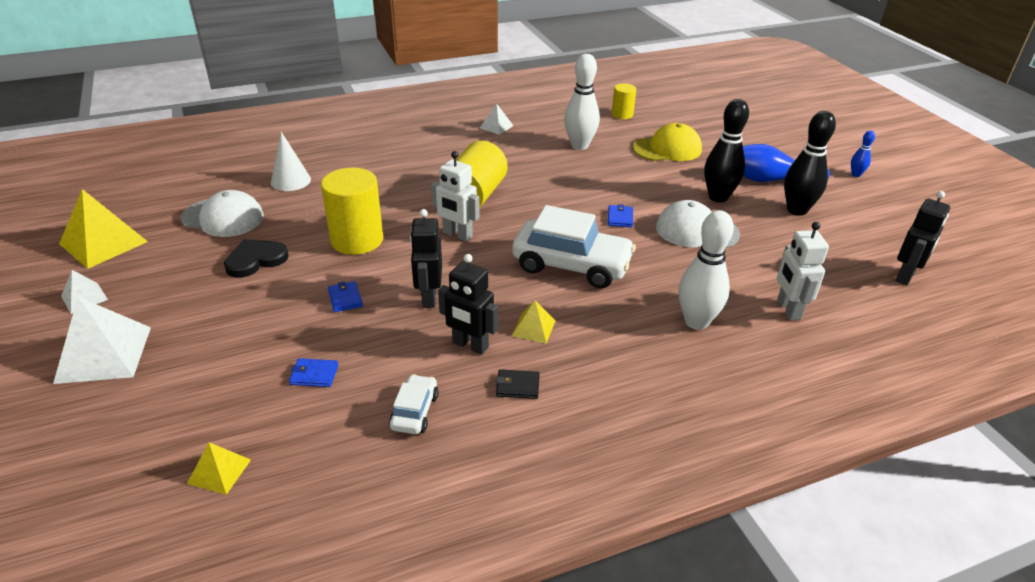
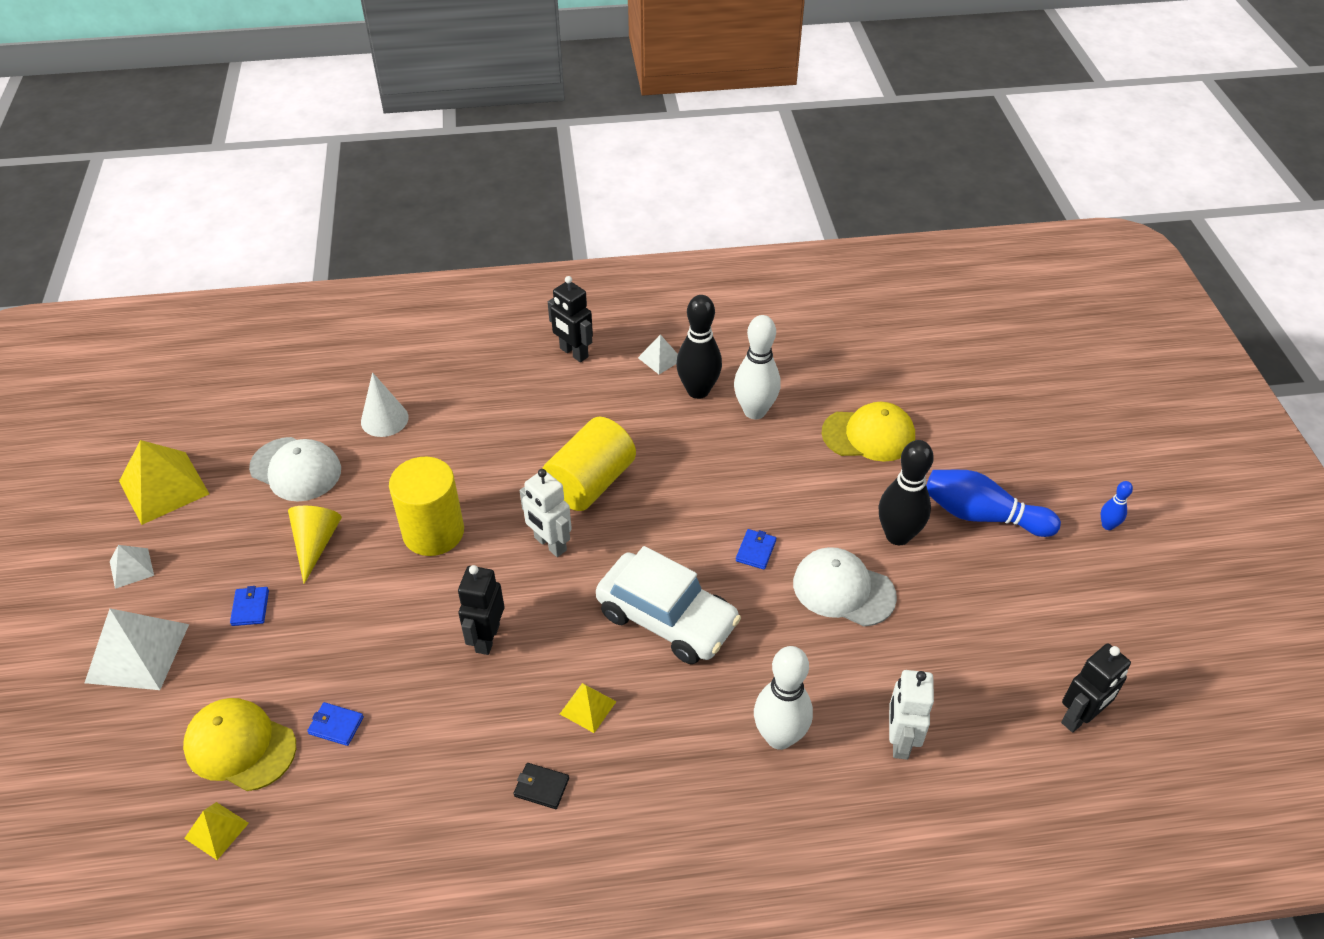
camera: 15 degrees right, 10 degrees up
black heart [224,239,289,278] -> yellow cone [288,506,342,584]
blue wallet [328,281,363,312] -> blue wallet moved to [230,586,269,626]
white car [389,374,439,434] -> none
black robot [438,254,498,355] -> black robot moved to [548,276,593,362]
yellow cylinder [612,84,636,119] -> none
black bowling pin [784,111,836,216] -> black bowling pin moved to [676,295,722,399]
none -> yellow cap [183,698,296,791]

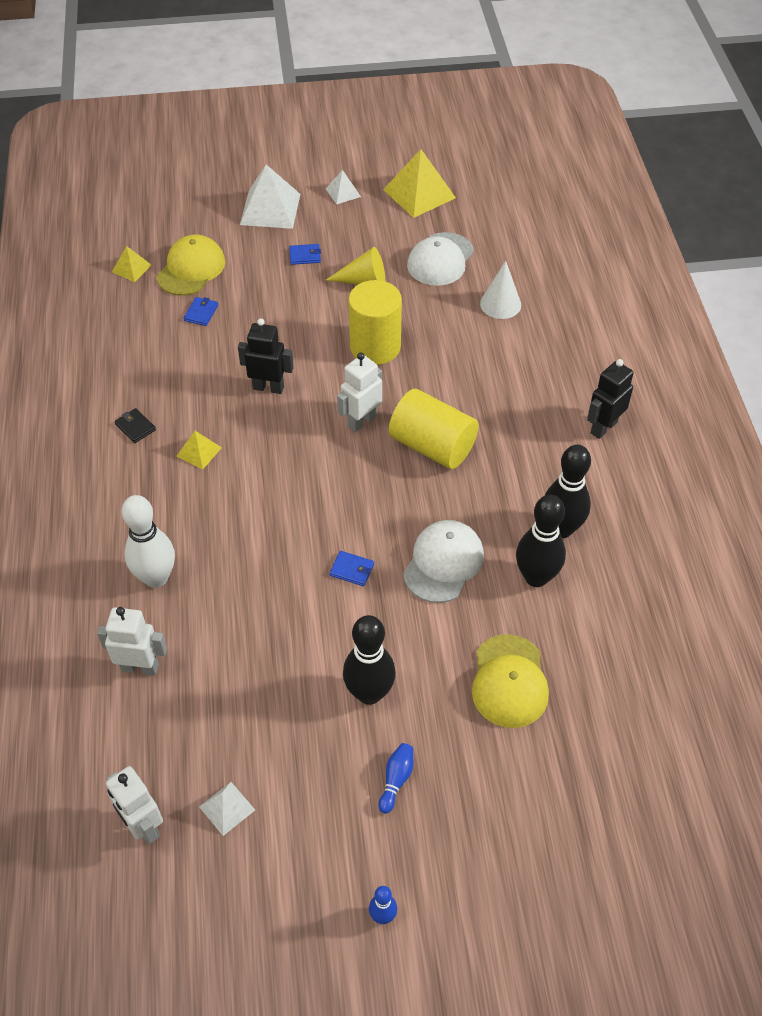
camera: 90 degrees right, 5 degrees up
black wallet [513,763,569,809] -> black wallet turned 60 degrees counterclockwise [114,408,156,443]
white car [596,546,741,664] -> none
white pyramid [638,334,678,374] -> white pyramid moved to [199,782,255,836]
white bowling pin [734,315,781,419] -> black bowling pin [516,495,566,587]
white cap [793,547,897,626] -> white cap moved to [403,520,484,603]
blue bowling pin [926,470,1061,537] -> blue bowling pin [378,743,413,814], size x0.49
black robot [1061,644,1131,732] -> white robot [106,766,163,845]

